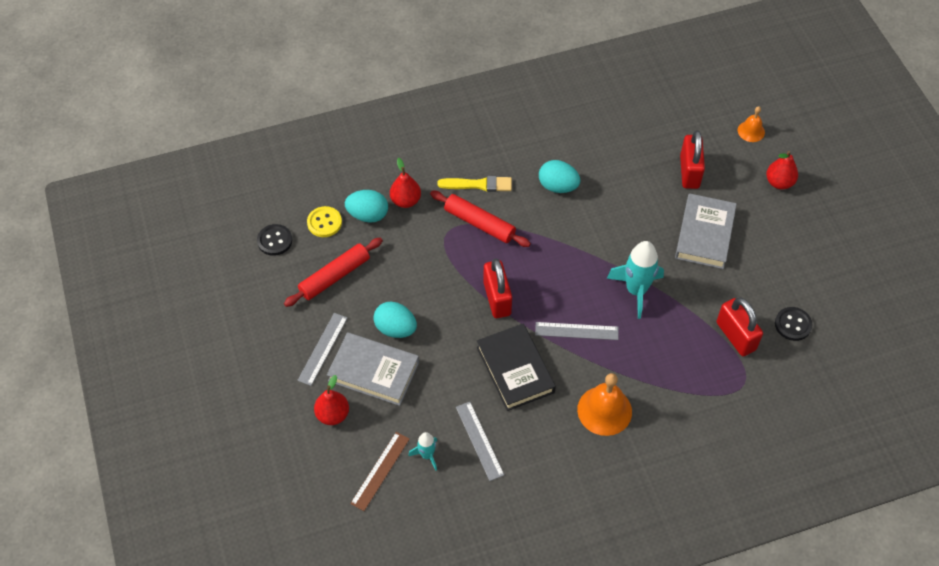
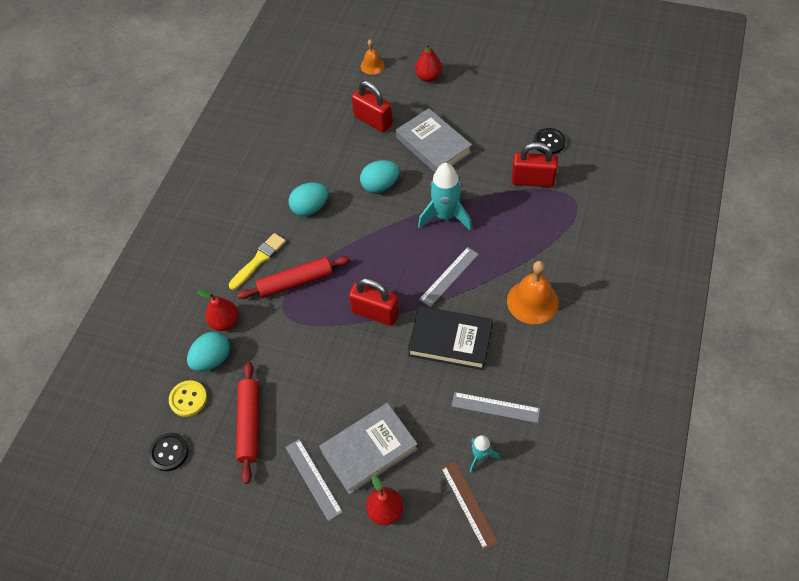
camera: 50 degrees left, 0 degrees up
turquoise egg [373,301,417,338] -> turquoise egg moved to [360,160,400,193]

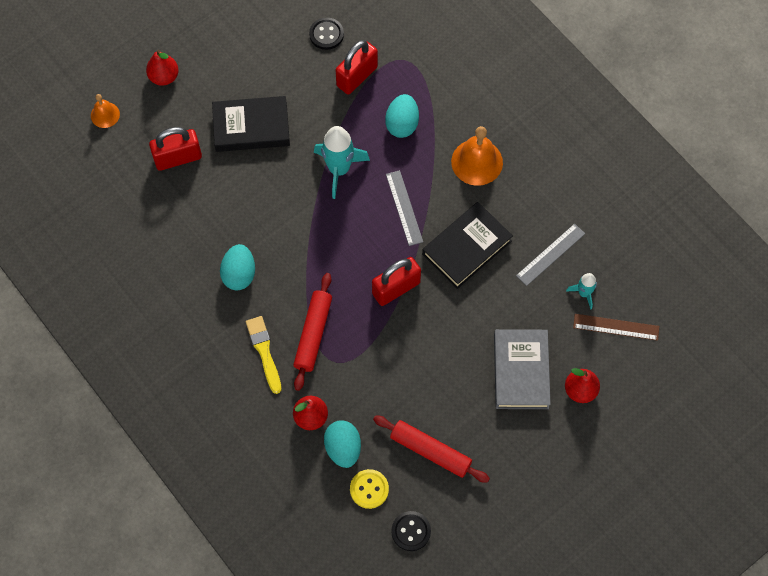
camera: 60 degrees left, 10 degrees up
grey ruler [285,439,343,521] -> none
turquoise egg [360,160,400,193] -> turquoise egg moved to [385,94,419,138]
grey book [396,108,472,172] -> black book [212,96,290,152]

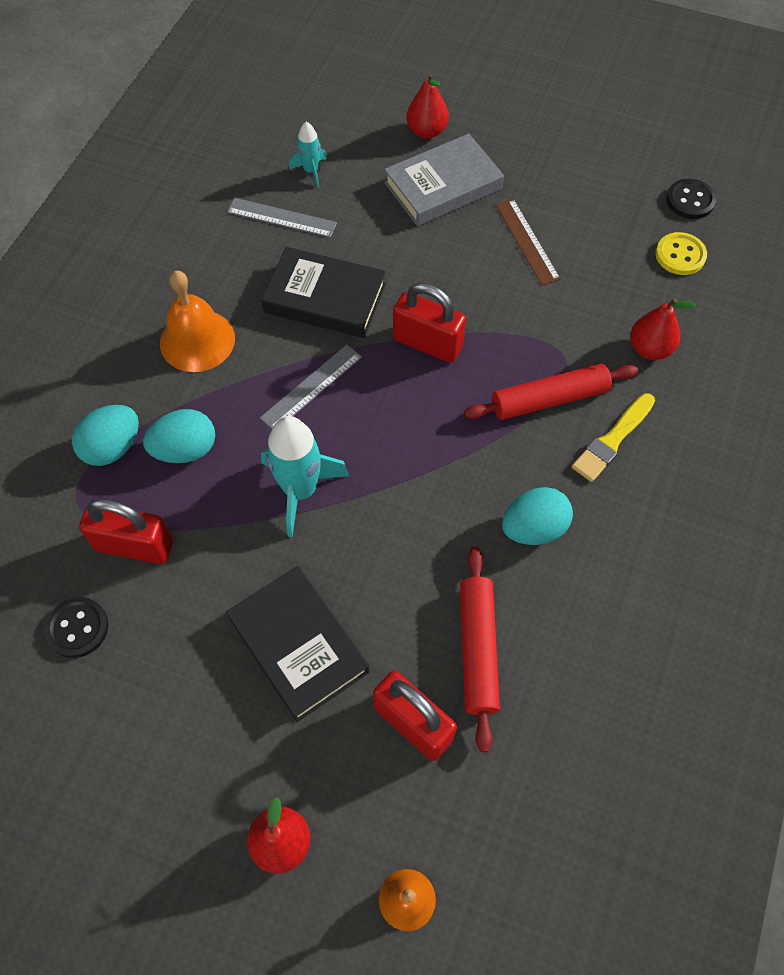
camera: 120 degrees left, 5 degrees down
turquoise egg [324,421,361,468] -> turquoise egg moved to [72,405,139,466]
red rolling pin [373,416,490,483] -> red rolling pin moved to [460,546,500,752]
brown ruler [573,314,659,341] -> brown ruler moved to [496,199,560,285]

